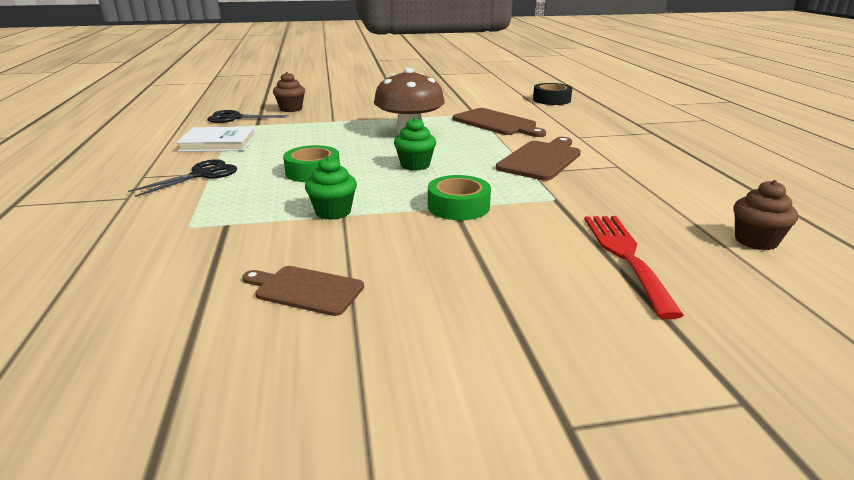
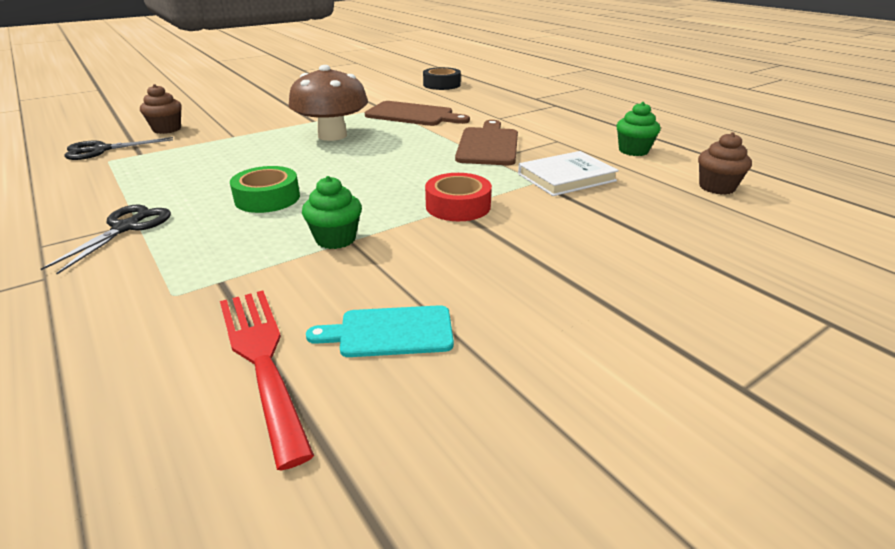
camera: 25 degrees left, 5 degrees up
white book [176,127,256,152] -> white book moved to [518,151,619,196]
brown cutting board [242,266,364,316] -> turquoise cutting board [306,305,454,357]
green cupcake [394,117,436,171] -> green cupcake moved to [616,102,661,156]
green tape [428,175,491,220] -> red tape [425,173,492,221]
red fork [585,216,684,319] -> red fork moved to [220,291,314,470]

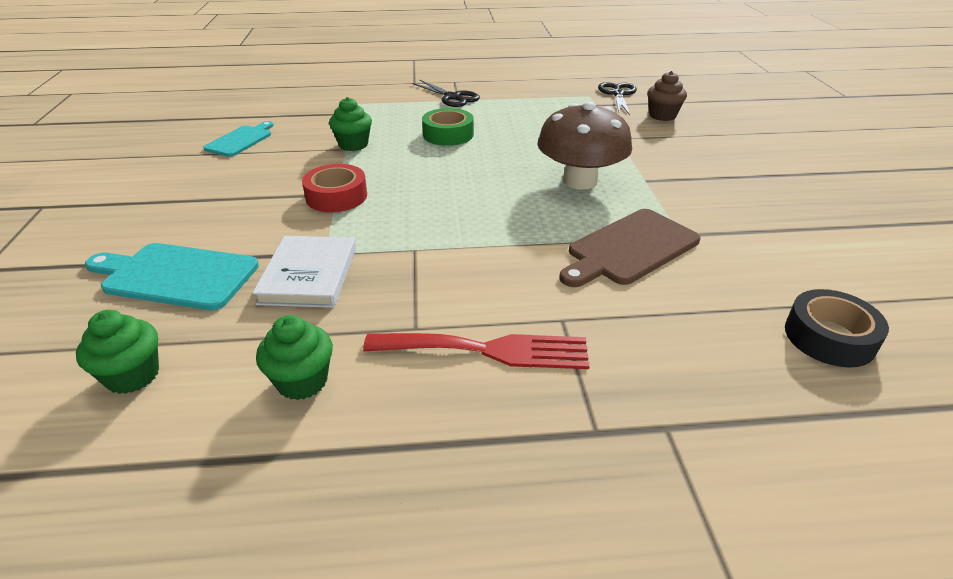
camera: 120 degrees right, 5 degrees up
red fork [220,291,314,470] -> red fork moved to [363,333,590,369]
brown cutting board [455,120,518,165] -> none
brown cupcake [698,132,752,195] -> green cupcake [76,310,159,394]
none -> turquoise cutting board [85,243,259,310]

